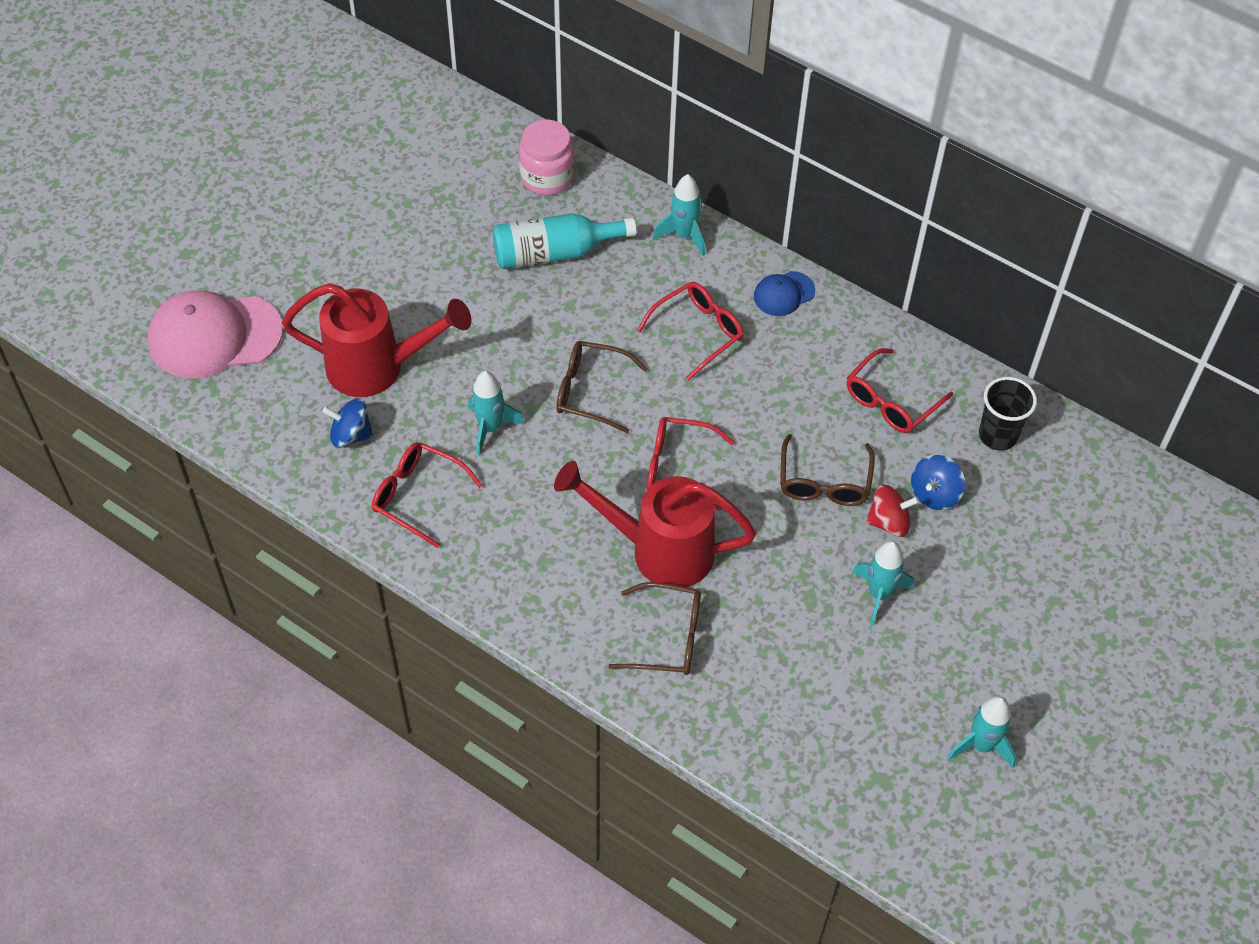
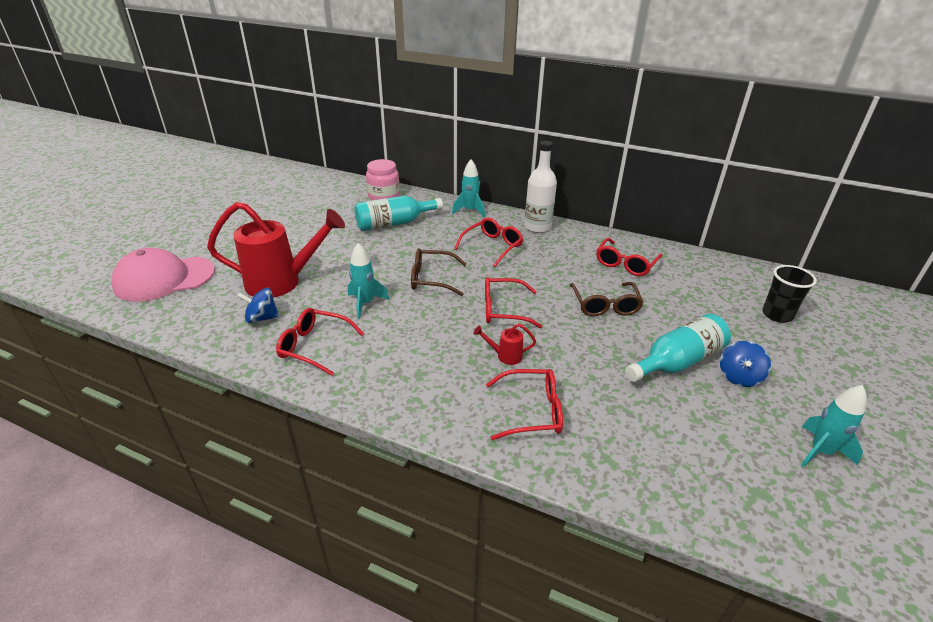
camera: 10 degrees left, 20 degrees down
red watering can [554,461,756,587] -> red watering can [473,324,536,365], size x0.40
brown glasses [608,582,701,675] -> red glasses [486,369,563,440]
blue cap [754,271,815,316] -> white bottle [524,141,557,233]
turquoise rocket [852,541,914,625] -> turquoise bottle [625,314,731,382]
red spinning top [866,484,919,537] -> none
blue spinning top [911,455,965,510] -> blue spinning top moved to [720,341,771,387]
black cup [979,377,1037,451] -> black cup moved to [762,265,817,323]

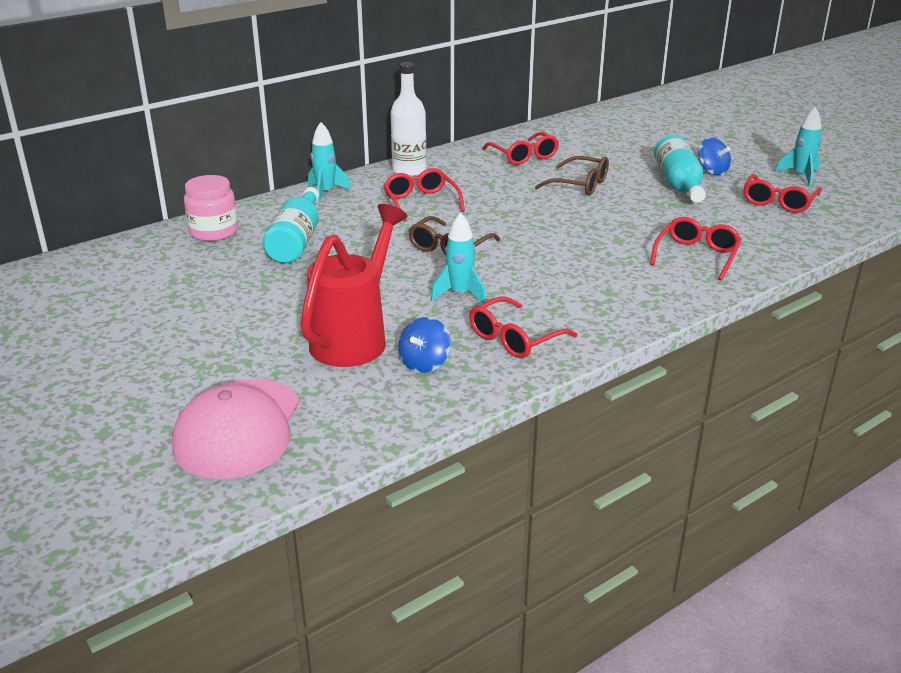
camera: 60 degrees left, 5 degrees down
red watering can [473,324,536,365] -> none
red glasses [485,277,543,328] -> red glasses moved to [743,174,822,213]
black cup [762,265,817,323] -> none

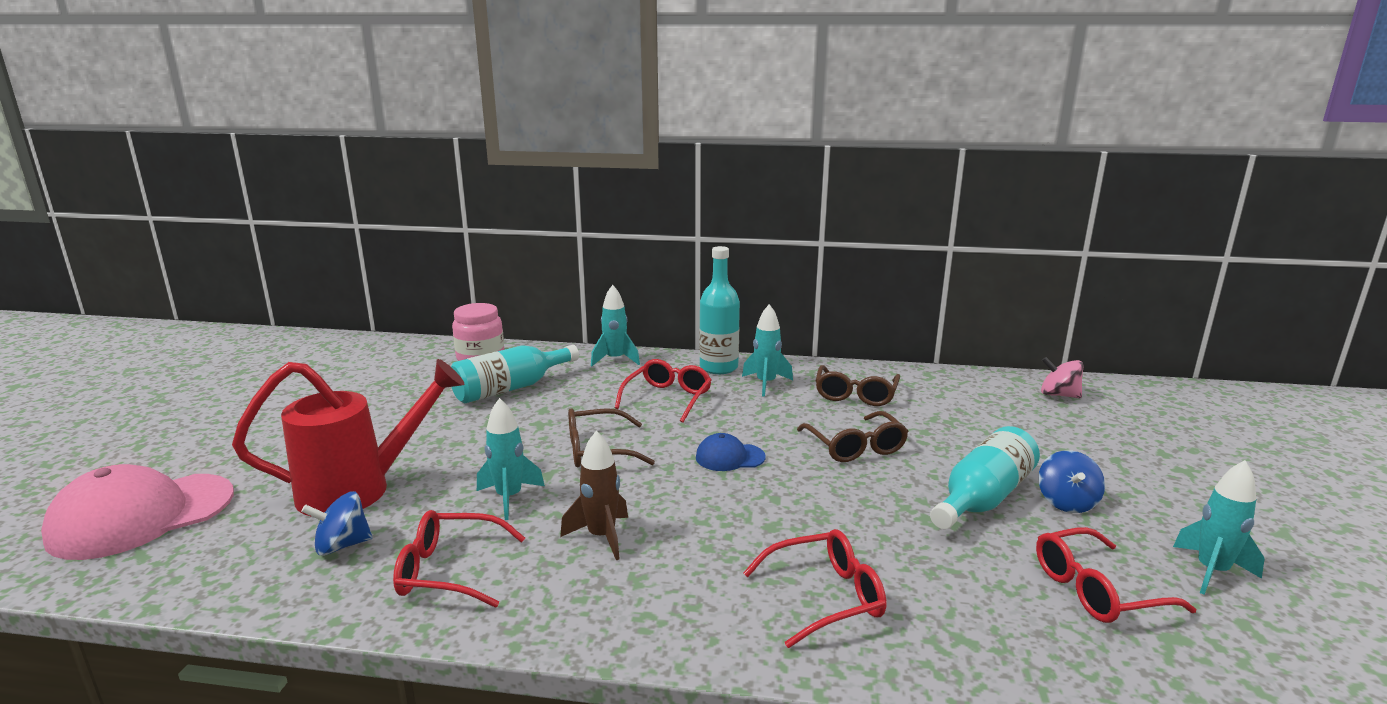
camera: 45 degrees right, 10 degrees down
white bottle [390,62,427,177] -> turquoise bottle [699,246,740,374]
red glasses [482,132,559,165] -> brown glasses [815,365,900,406]
none -> brown rocket [560,431,628,560]
none -> blue cap [696,433,766,471]
none -> turquoise rocket [742,304,793,397]
none -> pink spinning top [1041,357,1084,398]

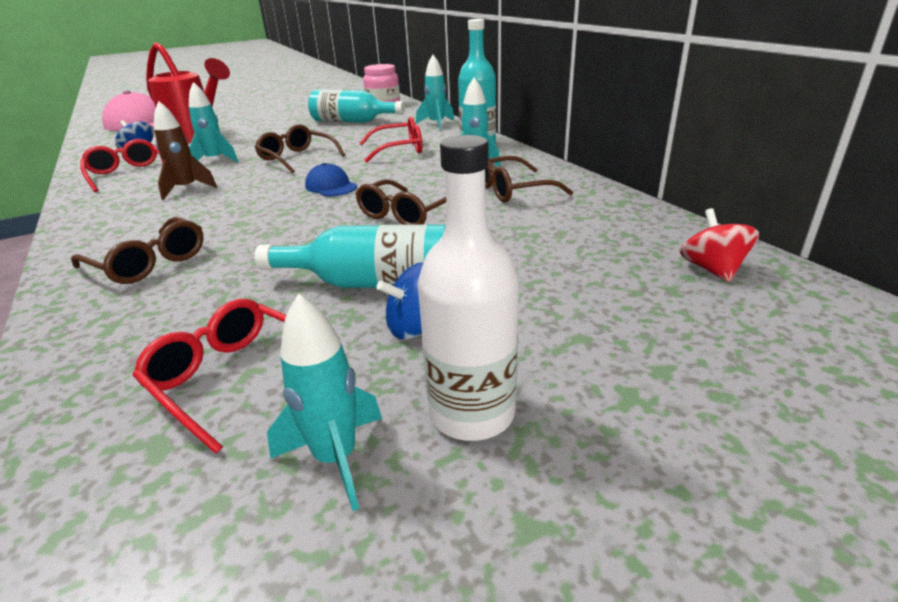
camera: 55 degrees right, 10 degrees up
red glasses [743,529,886,648] -> brown glasses [71,217,204,284]
pink spinning top [1041,357,1084,398] -> red spinning top [680,208,759,282]
none -> white bottle [418,135,519,441]

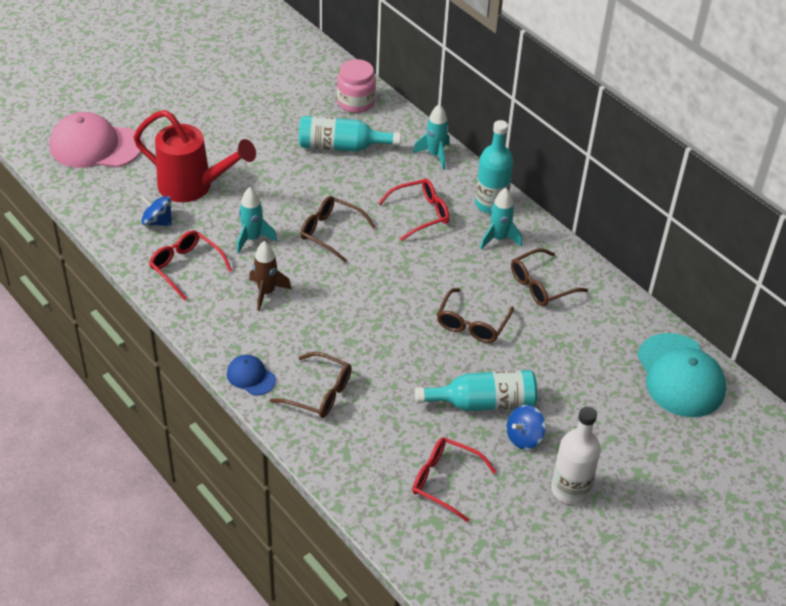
camera: 15 degrees left, 15 degrees up
turquoise rocket [267,294,382,511] -> none
blue cap [305,163,357,196] -> blue cap moved to [227,355,276,396]
red spinning top [680,208,759,282] -> turquoise cap [637,333,726,417]

